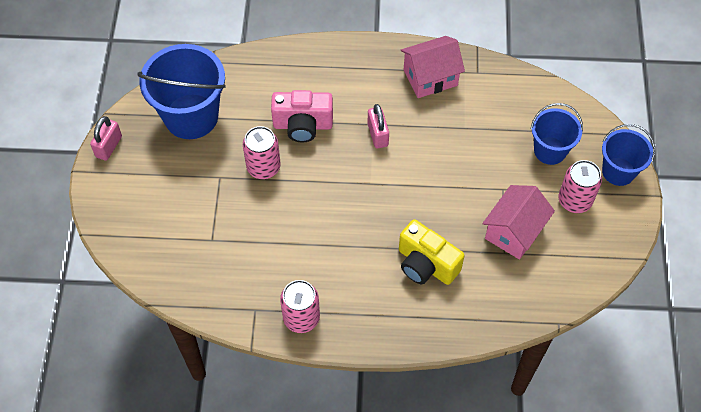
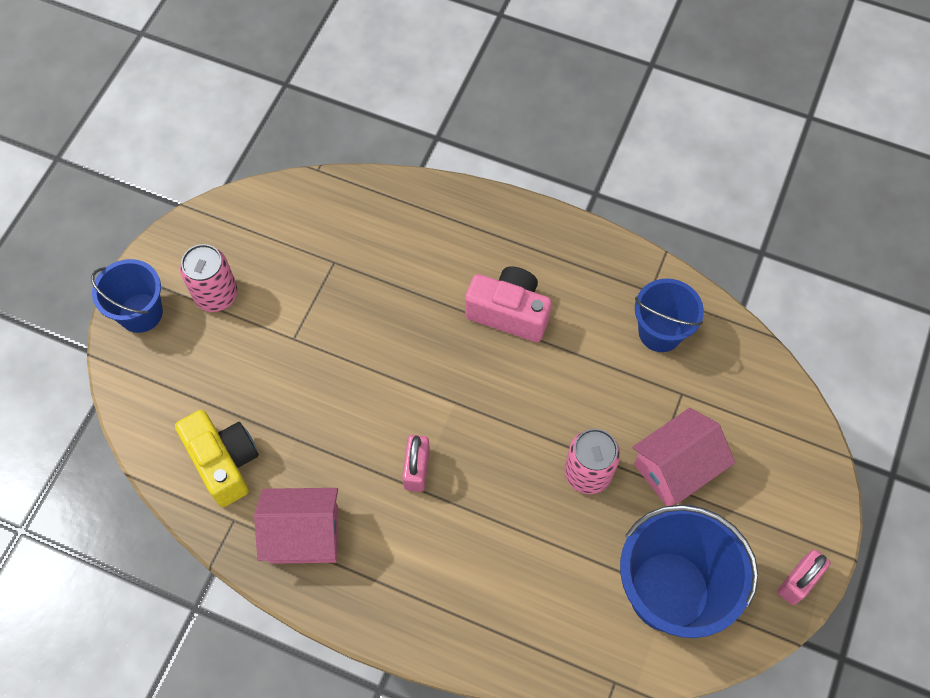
camera: 160 degrees left, 5 degrees up
pink camera [271,90,333,142] -> pink camera moved to [465,266,552,342]
pink can [280,280,320,333] -> none
yellow camera [399,219,465,285] -> yellow camera moved to [175,410,259,507]
pink house [482,185,555,260] -> pink house moved to [632,408,735,506]
blue bucket [531,103,583,165] -> blue bucket moved to [635,279,704,352]

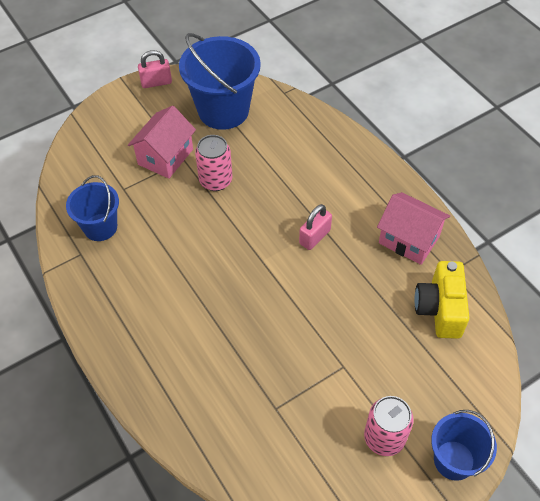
camera: 145 degrees left, 10 degrees down
pink camera [465,266,552,342] -> none
pink house [632,408,735,506] -> pink house turned 60 degrees counterclockwise [128,106,196,179]

